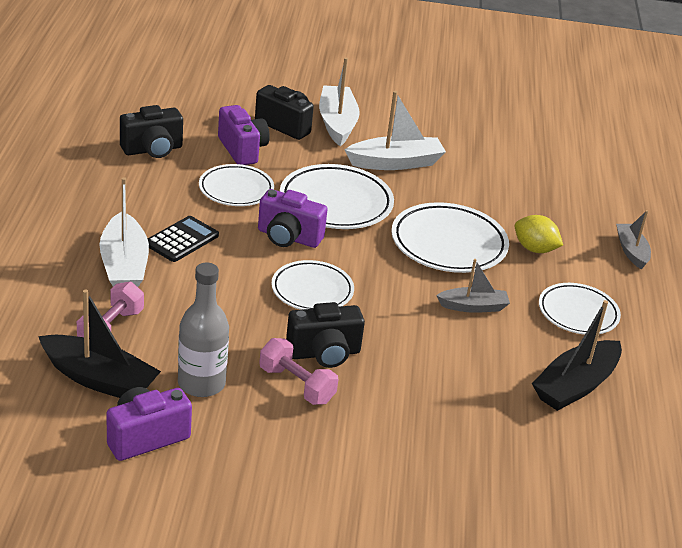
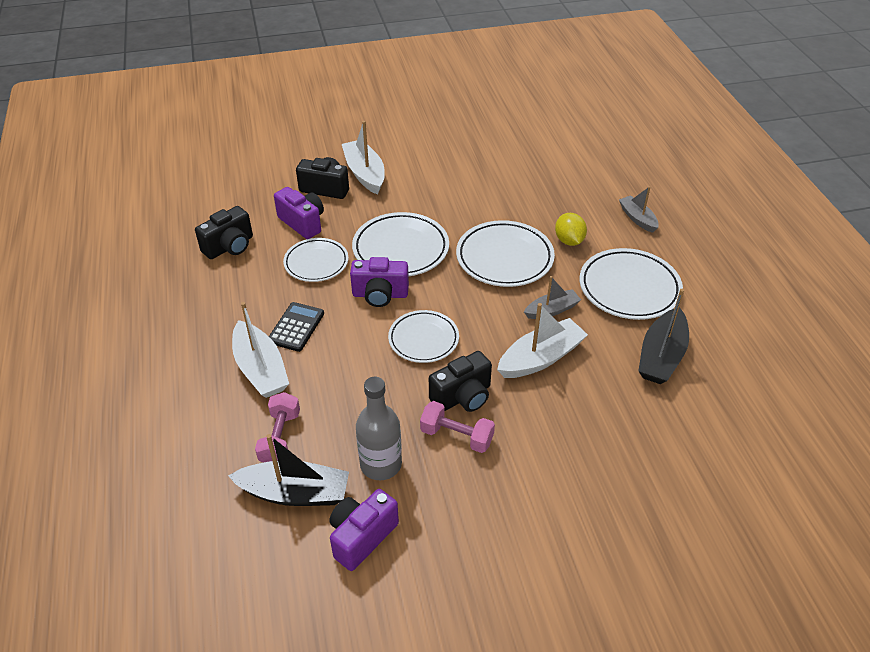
camera: 15 degrees left, 10 degrees up
white boat [345,91,446,170] -> white boat moved to [497,303,588,378]
yellow lemon [515,215,563,253] -> yellow lemon turned 60 degrees clockwise [555,213,587,246]
white plate [539,283,621,335] -> white plate [579,248,683,320], size x1.52

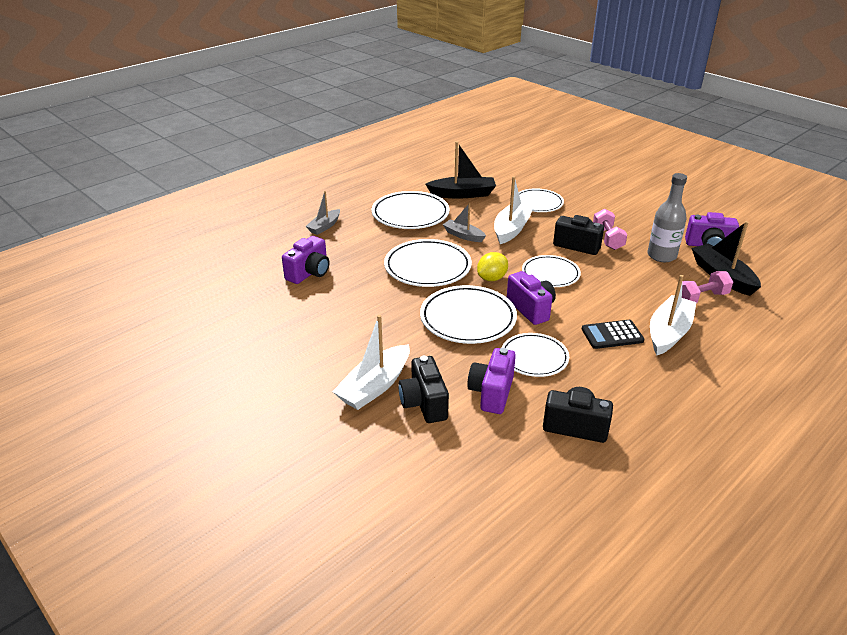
camera: 120 degrees left, 10 degrees down
white boat [497,303,588,378] -> white boat turned 90 degrees clockwise [494,176,534,244]
yellow lemon [555,213,587,246] -> yellow lemon moved to [477,252,508,281]
none -> purple camera [282,236,330,284]
none -> white plate [519,188,564,212]

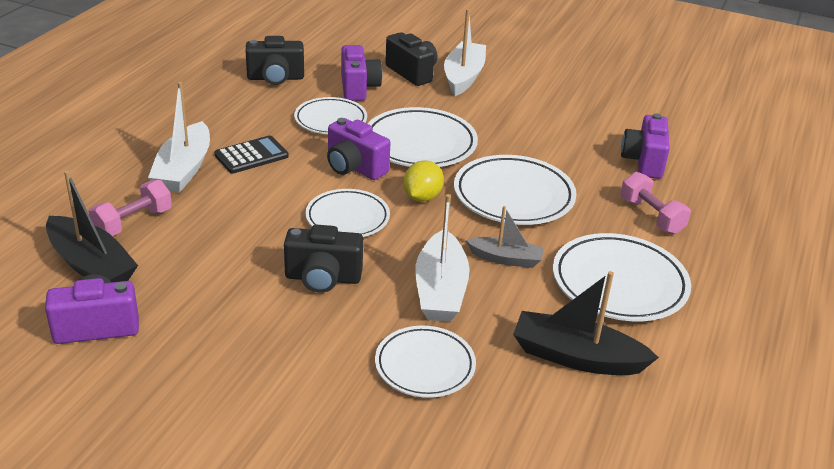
camera: 155 degrees right, 0 degrees up
grey boat [306,191,340,235] -> none
black boat [425,142,496,199] -> black boat turned 45 degrees clockwise [513,271,659,375]
pink dumbbell [593,208,627,250] -> pink dumbbell moved to [621,172,691,234]
grey bottle [647,173,687,262] -> none

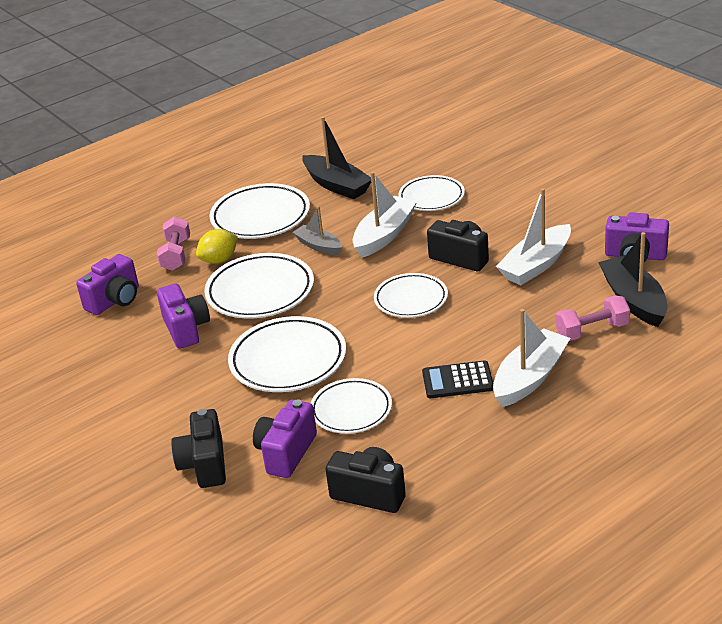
camera: 145 degrees left, 0 degrees up
purple camera [327,118,390,180] -> purple camera moved to [157,284,210,349]
yellow lemon [403,160,444,202] -> yellow lemon moved to [196,229,238,264]
white boat [444,9,486,96] -> white boat moved to [496,188,571,285]

